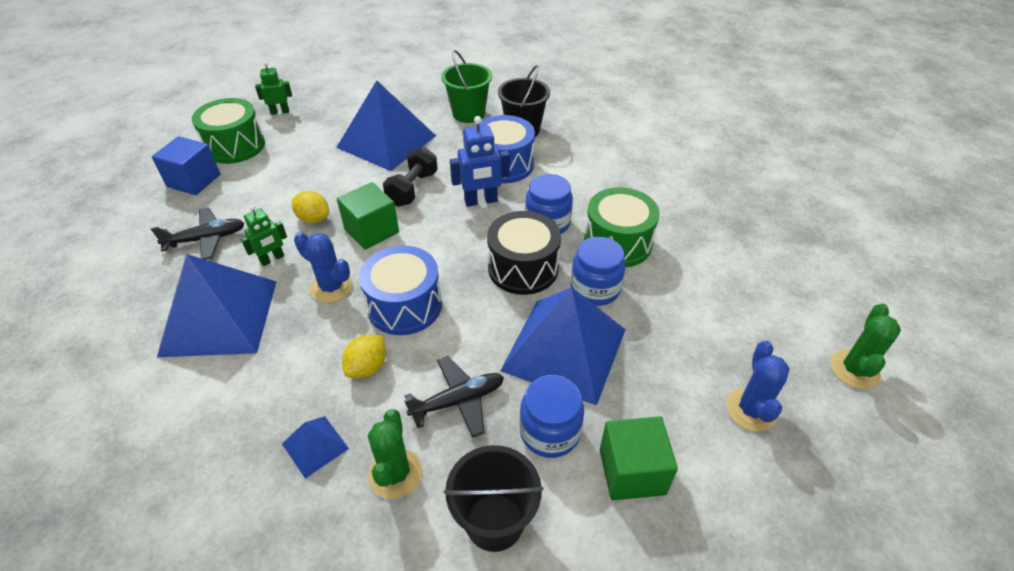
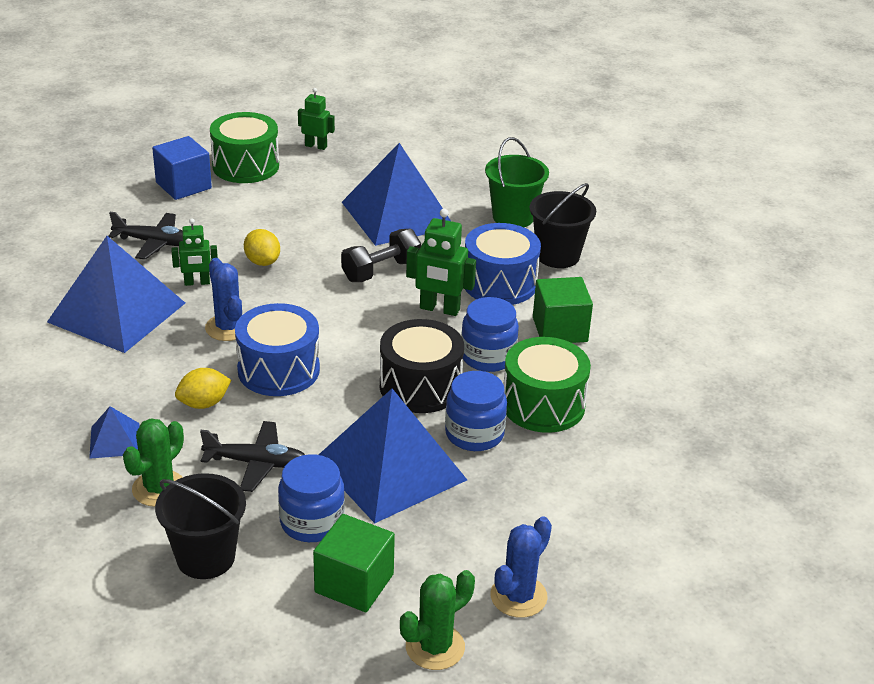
camera: 30 degrees right, 10 degrees down
green cube [337,182,399,250] -> green cube moved to [533,277,593,343]
blue robot [450,116,510,207] -> green robot [406,209,476,316]
green cactus [830,303,901,389] -> green cactus moved to [400,570,475,670]

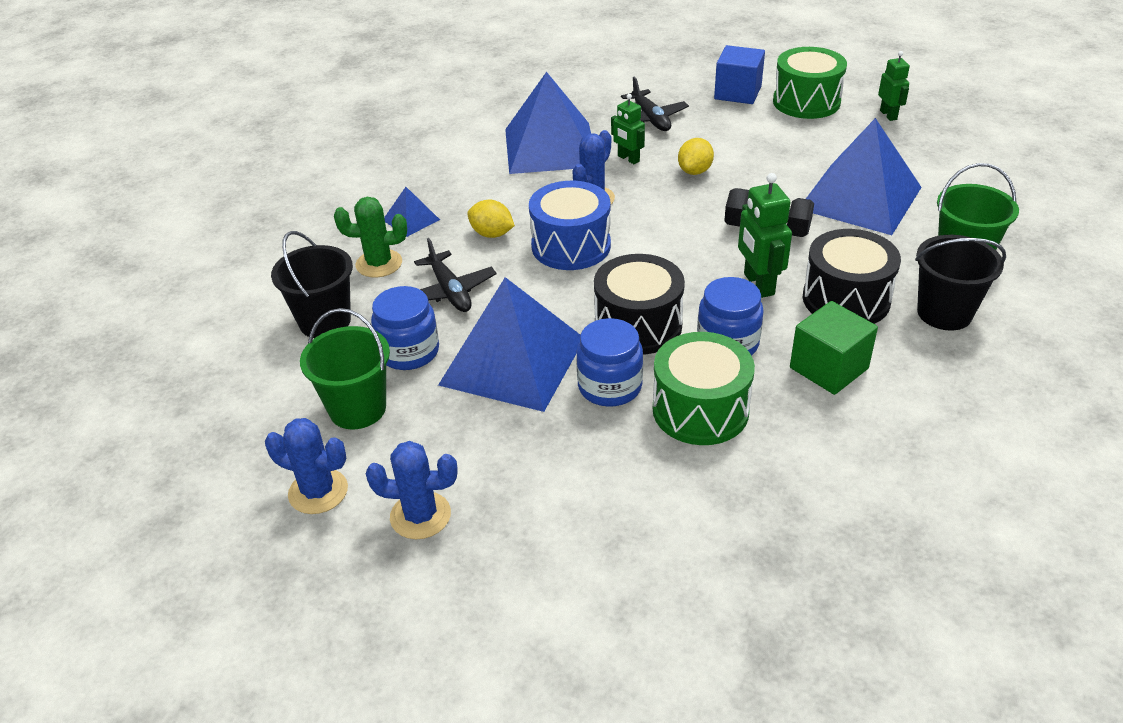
camera: 60 degrees right, 5 degrees up
green cube [313,514,395,612] -> green bucket [300,308,390,430]
green cactus [400,570,475,670] -> blue cactus [265,418,348,514]
blue drum [465,223,541,305] -> black drum [803,229,901,324]

